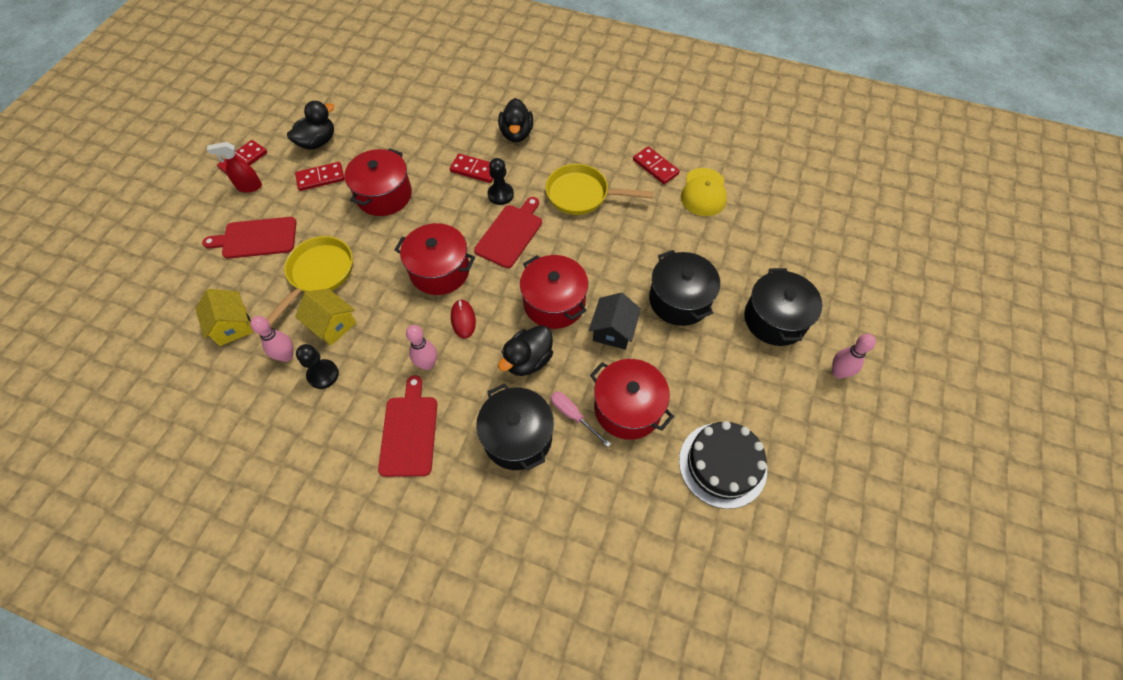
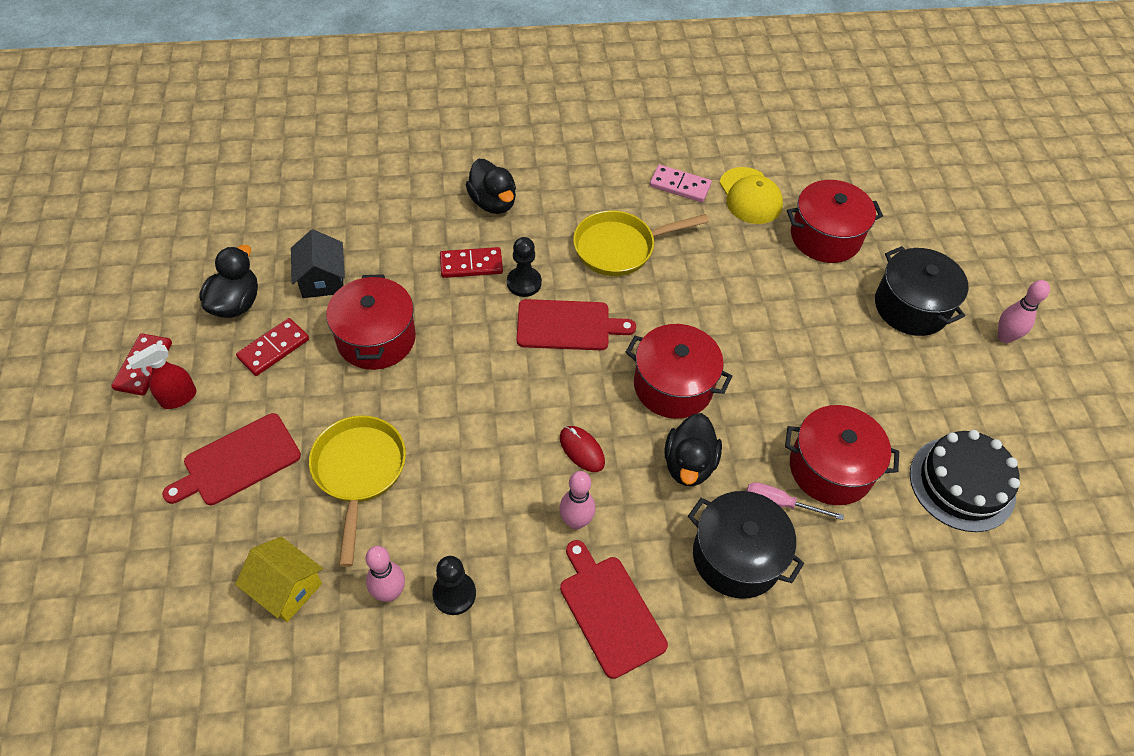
camera: 30 degrees left, 5 degrees down
yellow house [295,289,356,345] -> none
red pot [395,223,475,295] -> red pot moved to [787,180,883,263]
red cutting board [474,197,542,268] -> red cutting board turned 90 degrees clockwise [516,299,636,350]
black house [589,293,641,350] -> black house moved to [291,229,345,298]
red domino [633,146,680,184] -> pink domino [650,165,712,202]
black pot [649,250,720,326] -> none

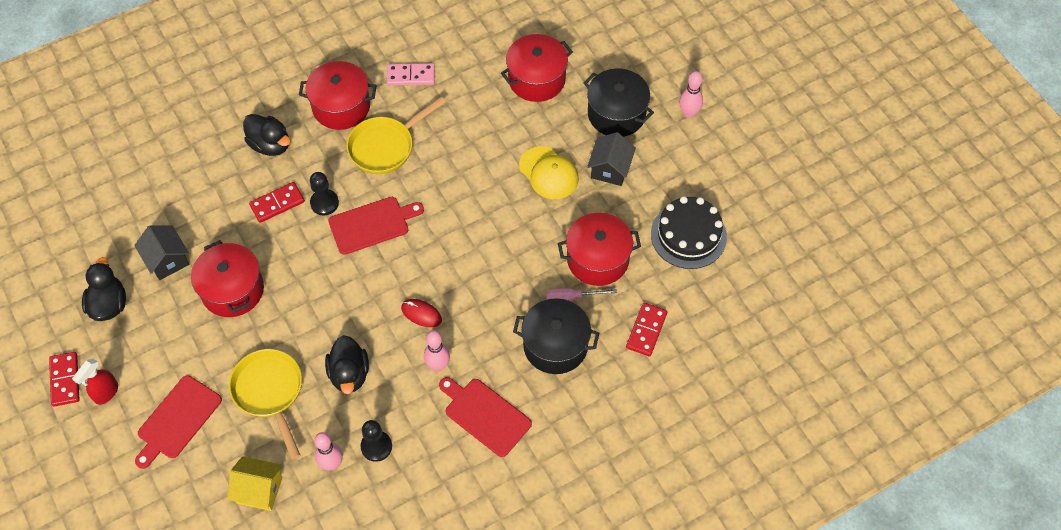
camera: 20 degrees left, 5 degrees up
red domino [236,318,309,376] -> red domino moved to [626,303,667,356]
red pot [626,324,732,419] -> red pot moved to [299,61,377,130]
black duck [664,413,722,486] -> black duck moved to [325,335,369,394]
yellow cap [720,167,783,224] -> yellow cap moved to [519,146,579,199]
none -> black house [587,132,636,186]

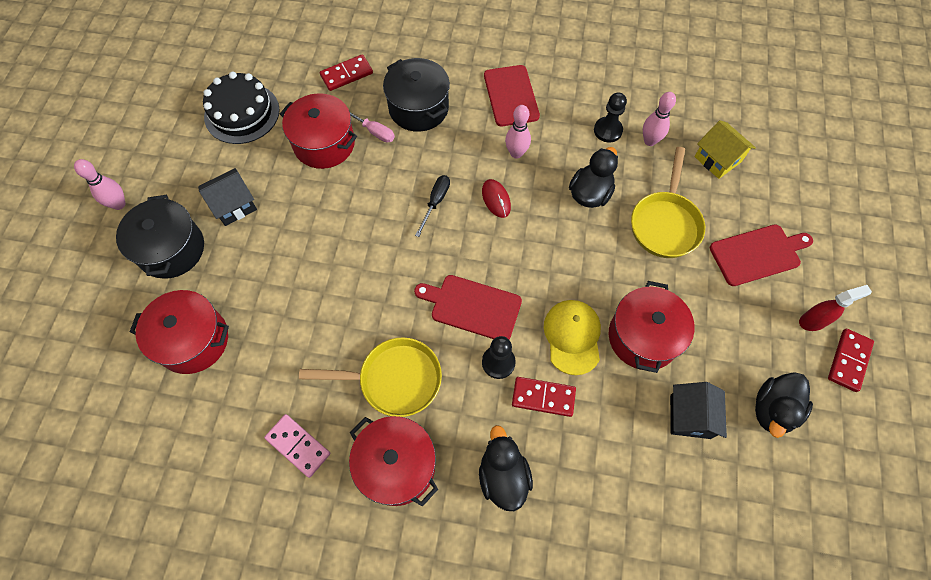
camera: 140 degrees left, 5 degrees up
yellow cap [519,146,579,199] -> yellow cap moved to [544,300,601,375]
none -> black screwdriver [415,175,450,237]

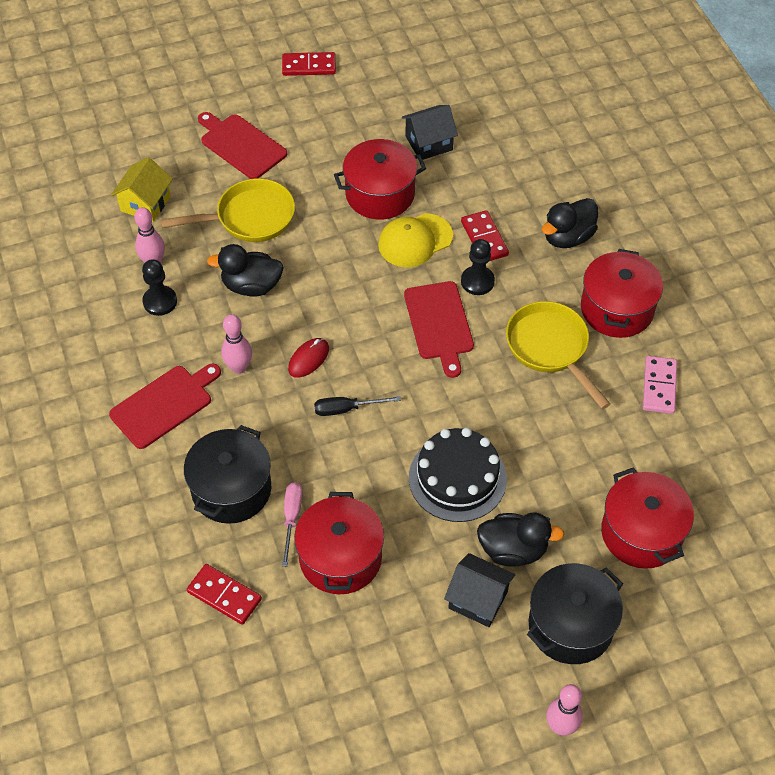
camera: 120 degrees left, 10 degrees down
black cake [203,72,280,144] -> black cake moved to [409,428,507,522]
black duck [755,372,813,438] -> black duck moved to [477,512,564,566]
red spray bottle [799,285,872,331] -> none

